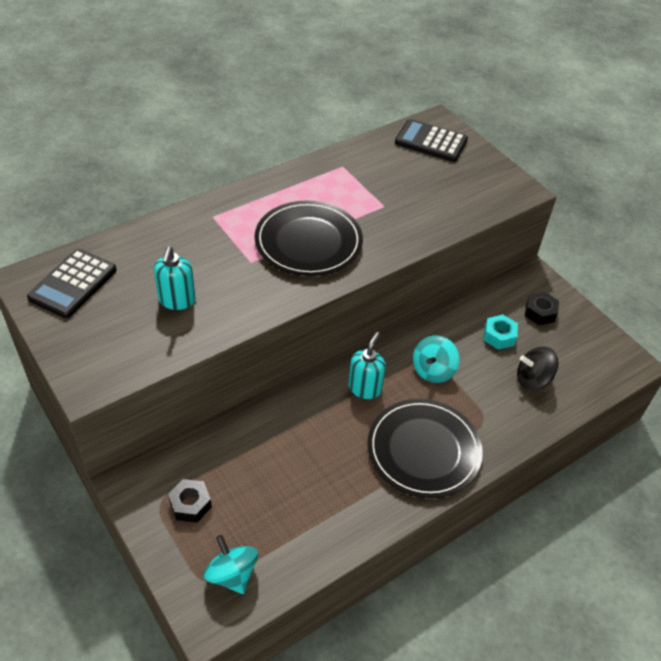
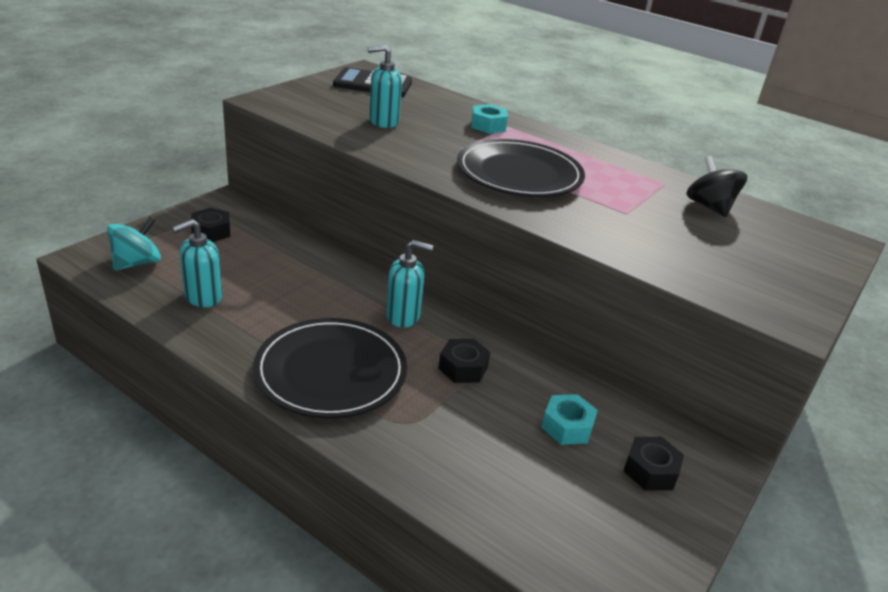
camera: 70 degrees right, 15 degrees down
black calculator [395,119,468,162] -> none
turquoise spinning top [413,335,460,383] -> black nut [438,339,490,383]
black spinning top [517,347,558,390] -> black spinning top moved to [686,156,748,217]
none -> turquoise soap dispenser [172,219,222,307]
none -> turquoise nut [471,104,508,134]

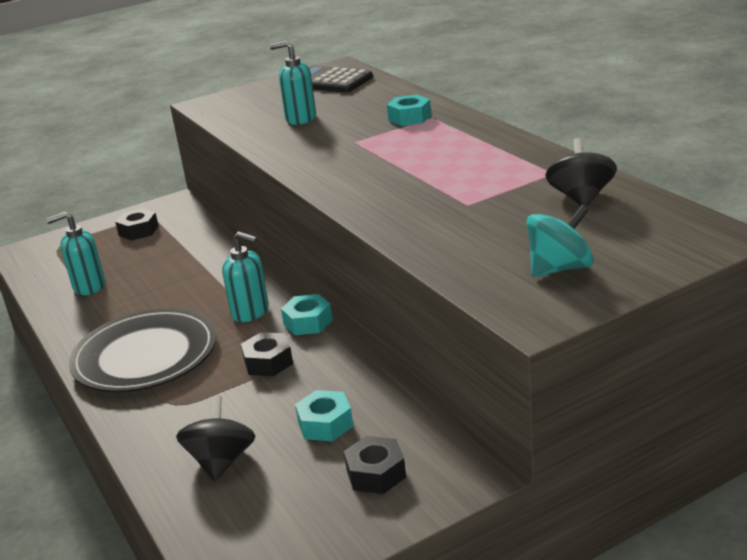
camera: 30 degrees right, 5 degrees down
turquoise spinning top [107,217,161,271] -> turquoise spinning top moved to [526,205,594,277]
black plate [457,139,585,197] -> none
none -> black spinning top [176,396,256,481]
none -> turquoise nut [281,294,333,335]

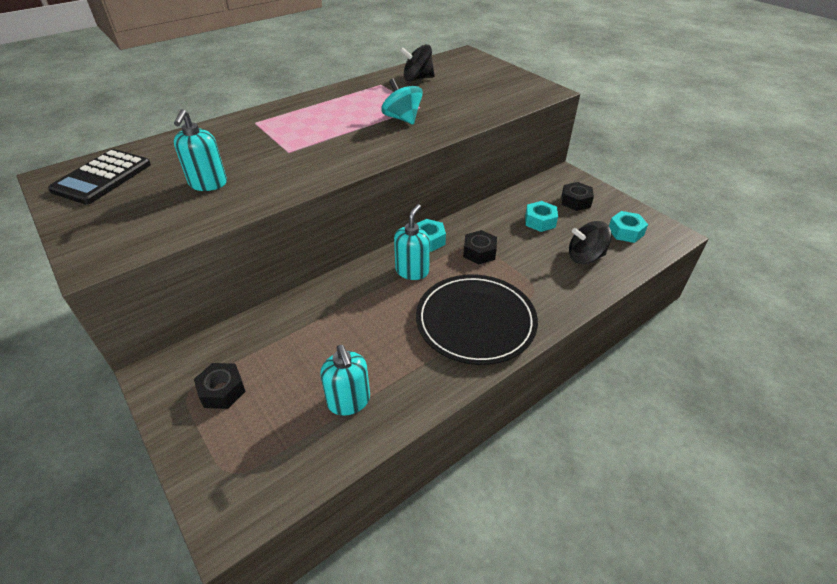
camera: 100 degrees left, 15 degrees up
turquoise nut [387,95,431,126] -> turquoise nut moved to [609,211,648,243]
turquoise spinning top [526,205,594,277] -> turquoise spinning top moved to [381,78,423,125]

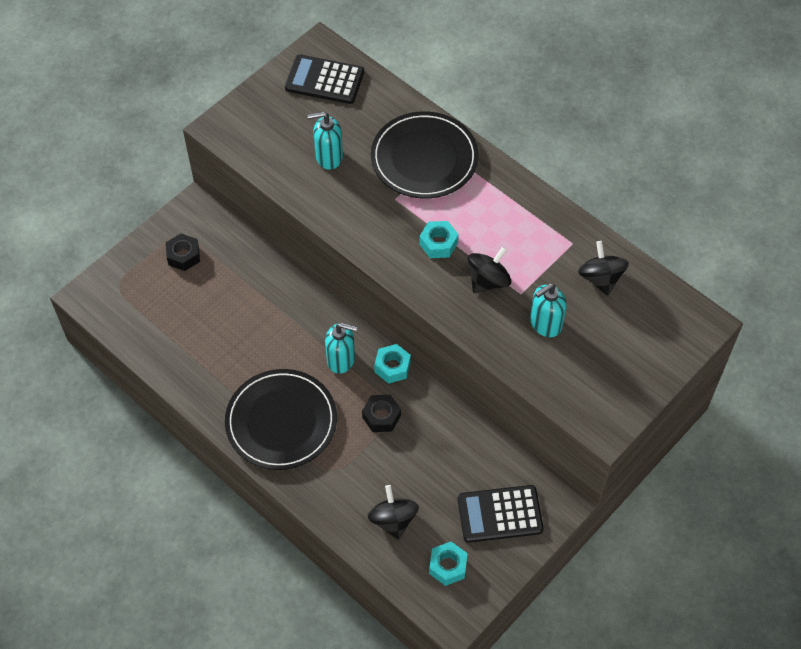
camera: 80 degrees right, 15 degrees up
turquoise soap dispenser [320,345,370,416] -> turquoise soap dispenser moved to [530,283,567,337]
turquoise spinning top [381,78,423,125] -> black spinning top [468,247,511,293]
turquoise nut [525,201,558,232] -> turquoise nut moved to [419,221,459,258]
black nut [562,182,594,211] -> black calculator [458,485,544,543]
none -> black plate [371,111,479,198]

